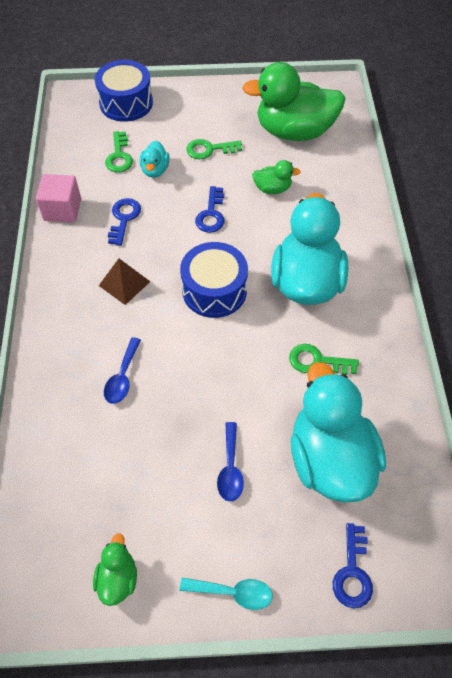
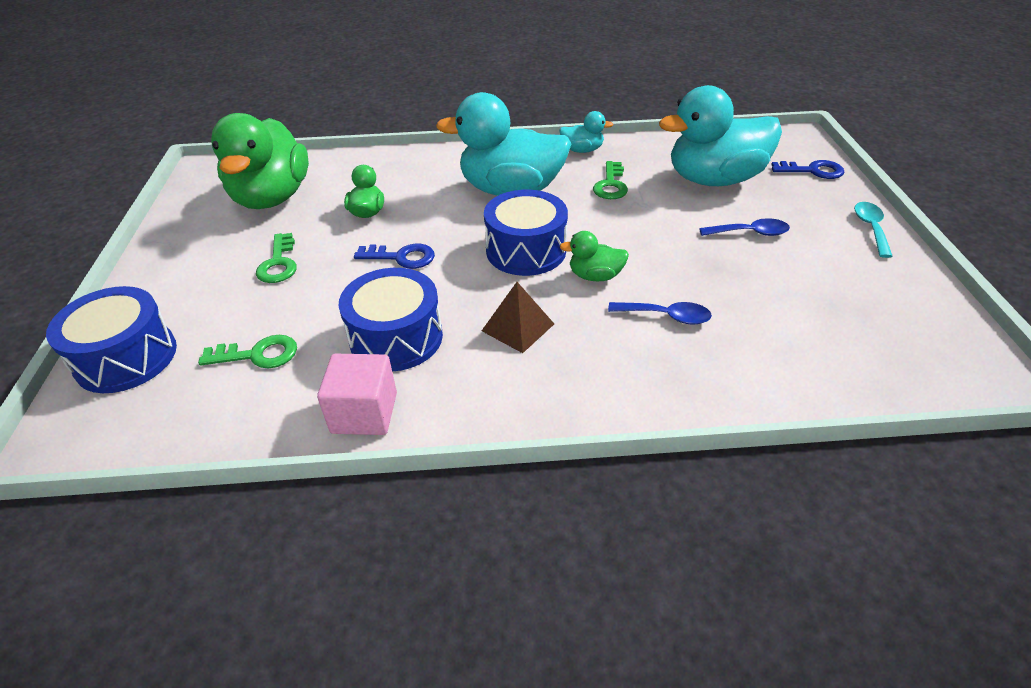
camera: 90 degrees left, 15 degrees down
green duck [93,533,137,606] -> green duck moved to [559,231,629,281]
blue key [108,198,141,246] -> blue drum [339,268,443,372]
turquoise duck [139,141,170,178] -> turquoise duck moved to [559,111,613,153]

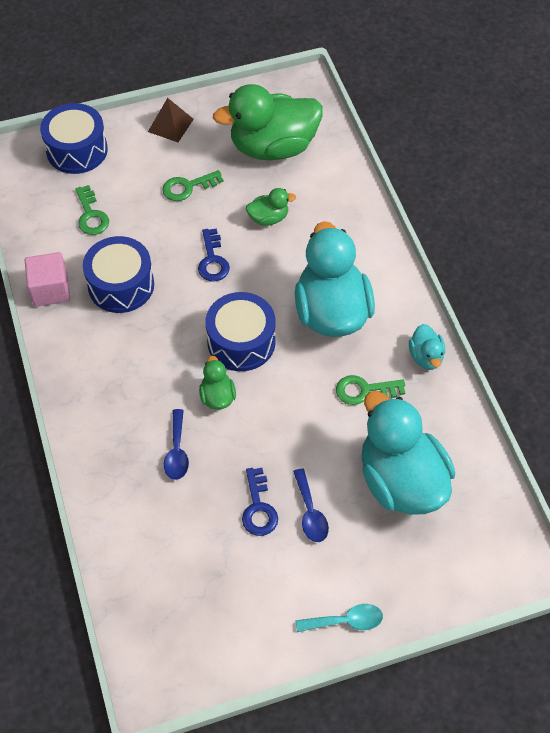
camera: 75 degrees right, 15 degrees up
brown pyramid [482,282,554,353] -> brown pyramid moved to [148,98,194,142]
blue key [771,160,844,179] -> blue key moved to [242,468,278,536]

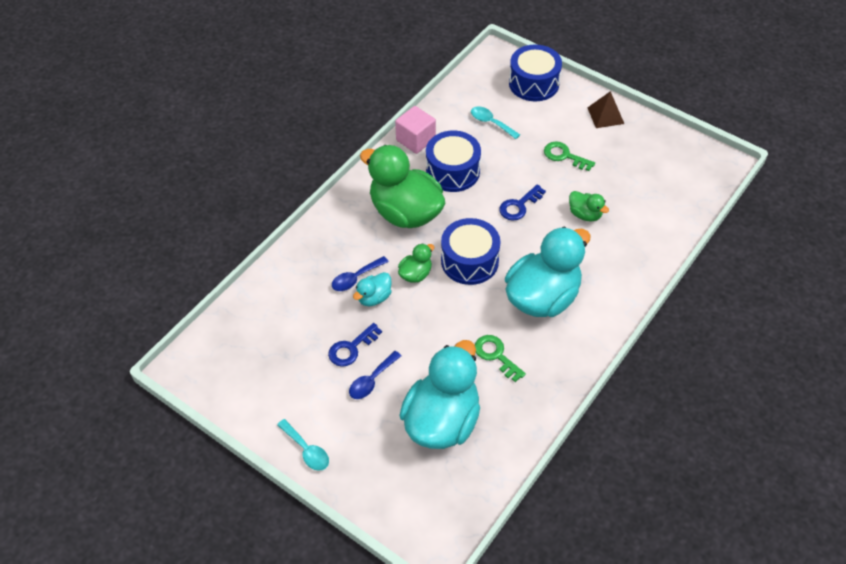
camera: 55 degrees right, 5 degrees down
green key [75,185,109,235] -> turquoise spoon [471,106,520,139]
green duck [213,84,323,160] -> green duck moved to [360,145,445,228]
turquoise duck [409,324,445,370] -> turquoise duck moved to [353,272,392,306]

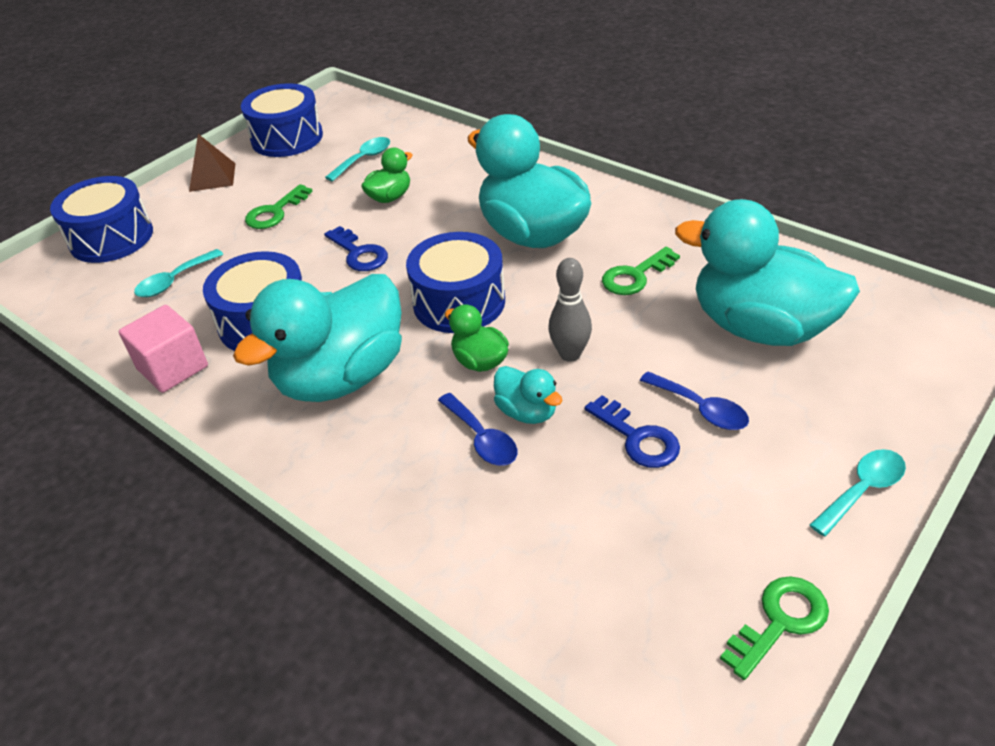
camera: 85 degrees left, 10 degrees down
green duck [360,145,445,228] -> turquoise duck [233,274,402,402]
none -> blue drum [241,83,323,157]
none -> turquoise spoon [325,137,390,181]
none -> grey bowling pin [549,258,592,362]
none -> green key [720,576,829,680]

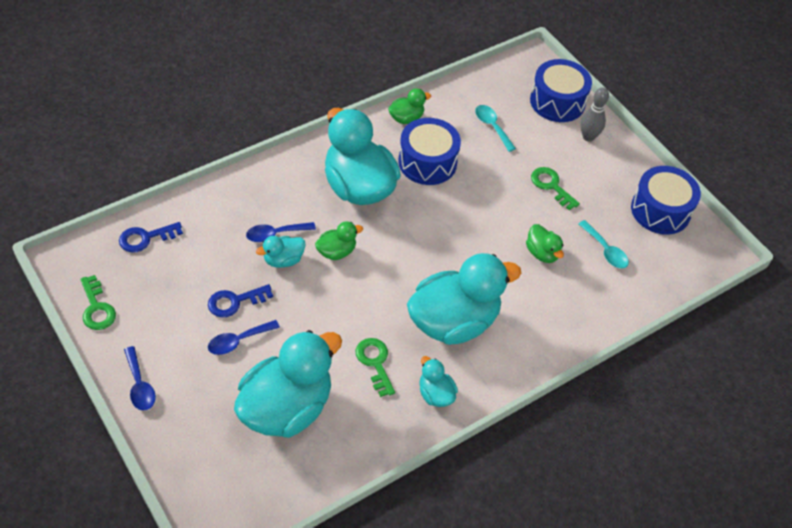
camera: 100 degrees right, 10 degrees up
pink cube [119,305,208,393] -> green duck [388,88,431,124]
brown pyramid [189,134,236,192] -> none
blue key [324,226,388,271] -> blue key moved to [119,222,183,253]
blue drum [406,232,505,333] -> none
grey bowling pin [549,258,592,362] -> grey bowling pin moved to [581,87,609,142]
turquoise spoon [810,449,906,537] -> blue spoon [124,346,156,411]
none -> turquoise duck [419,356,458,407]

